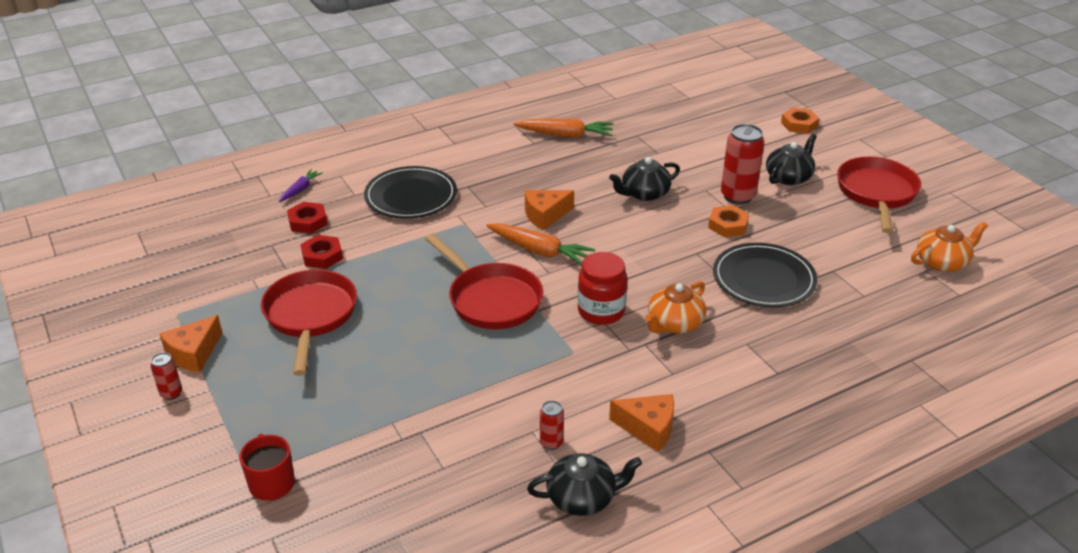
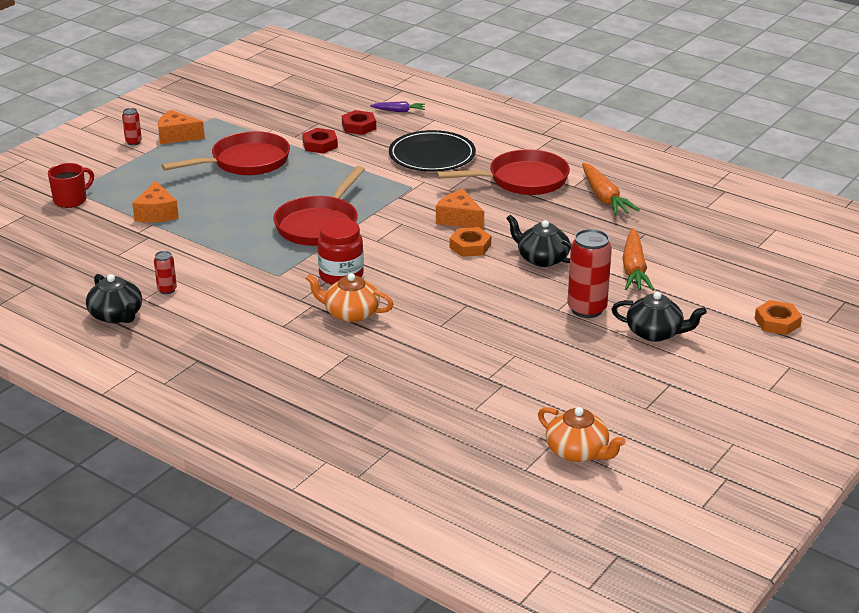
camera: 65 degrees right, 5 degrees down
orange carrot [486,223,595,265] -> orange carrot moved to [622,228,654,291]
orange cheese [609,394,674,452] -> orange cheese moved to [132,181,179,223]
orange nut [708,205,749,237] -> orange nut moved to [450,227,491,257]
black plate [713,243,817,307] -> none
red pan [837,157,921,233] -> red pan moved to [437,149,570,195]

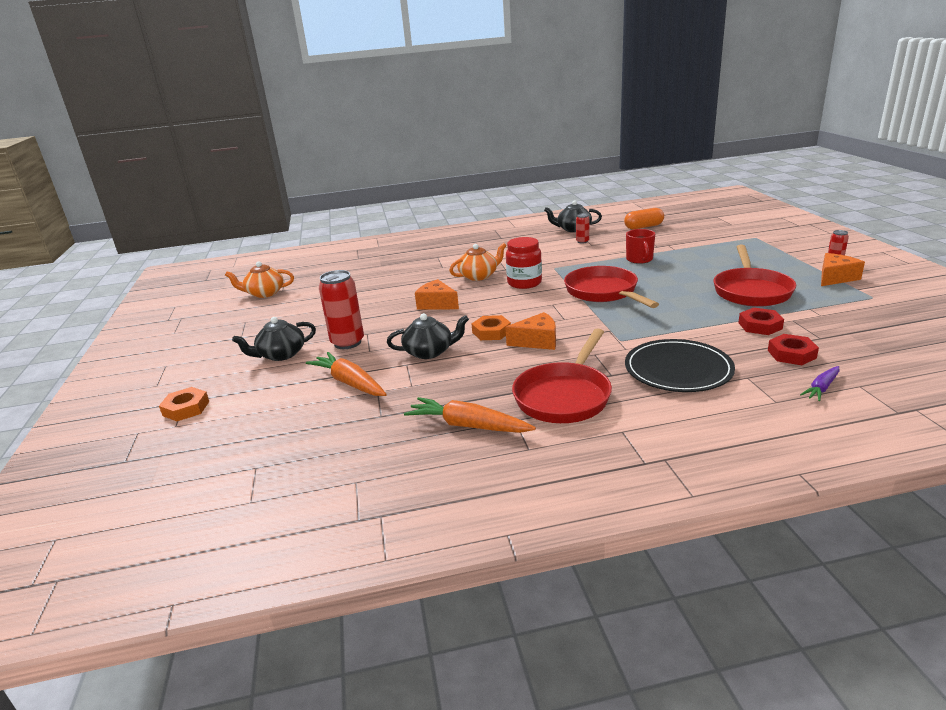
camera: 135 degrees right, 5 degrees down
red mug [48,163,94,208] -> red mug moved to [626,229,655,264]
orange cheese [132,181,179,223] -> orange cheese moved to [415,279,459,310]
none -> orange capsule [624,208,664,229]

